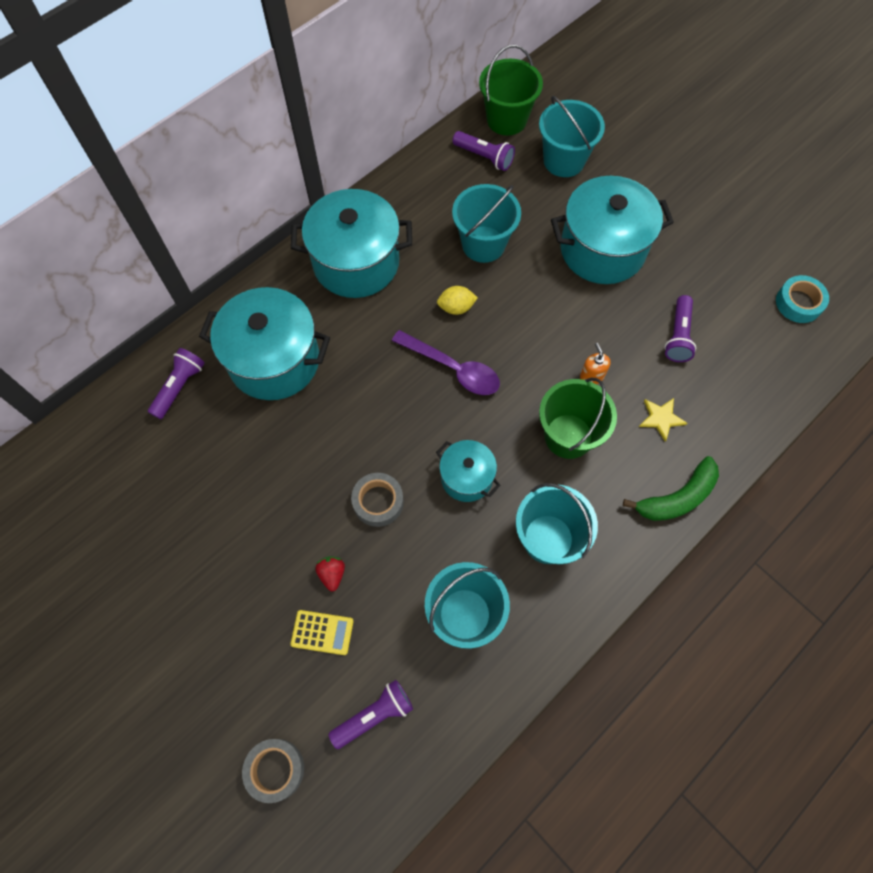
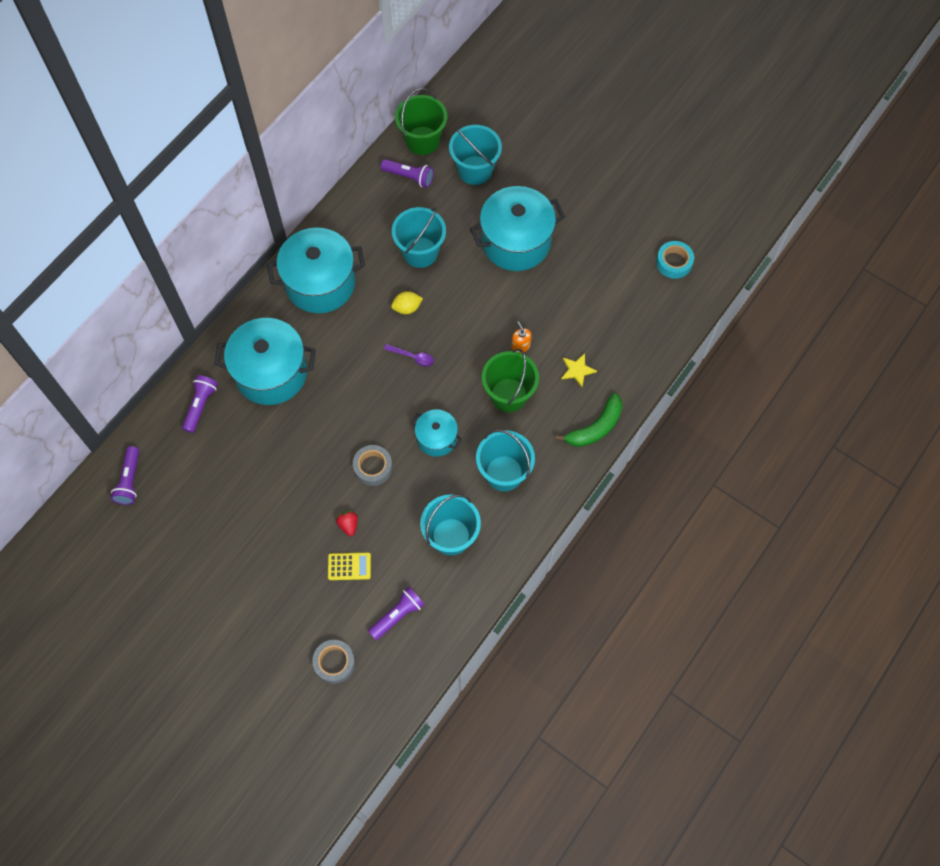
camera: 10 degrees left, 0 degrees up
purple spoon [392,330,500,395] -> purple spoon [384,344,434,367], size x0.56
purple flashlight [664,295,696,362] -> purple flashlight moved to [111,446,139,505]

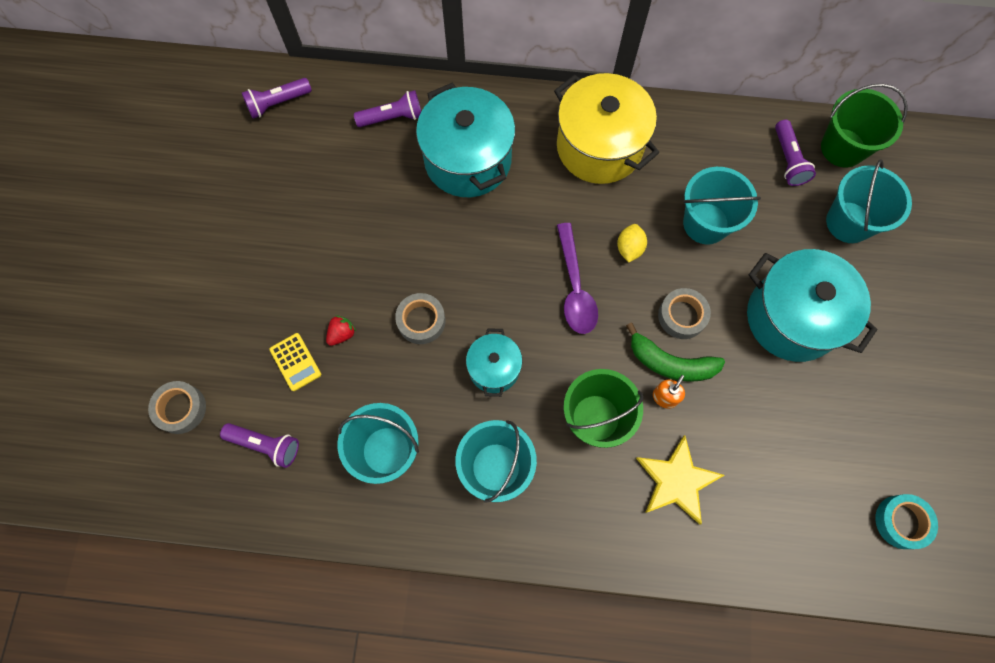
camera: 60 degrees right, 5 degrees up
turquoise pot [267,228,365,313] -> yellow pot [554,73,659,184]
purple spoon [384,344,434,367] -> purple spoon [557,223,598,334], size x1.78
yellow lemon [391,291,423,314] -> yellow lemon turned 60 degrees clockwise [617,224,647,262]
green banana [555,393,623,447] -> green banana moved to [626,323,725,382]
yellow star [561,353,597,387] -> yellow star [636,435,724,525], size x1.74
none -> grey tape [658,288,711,339]

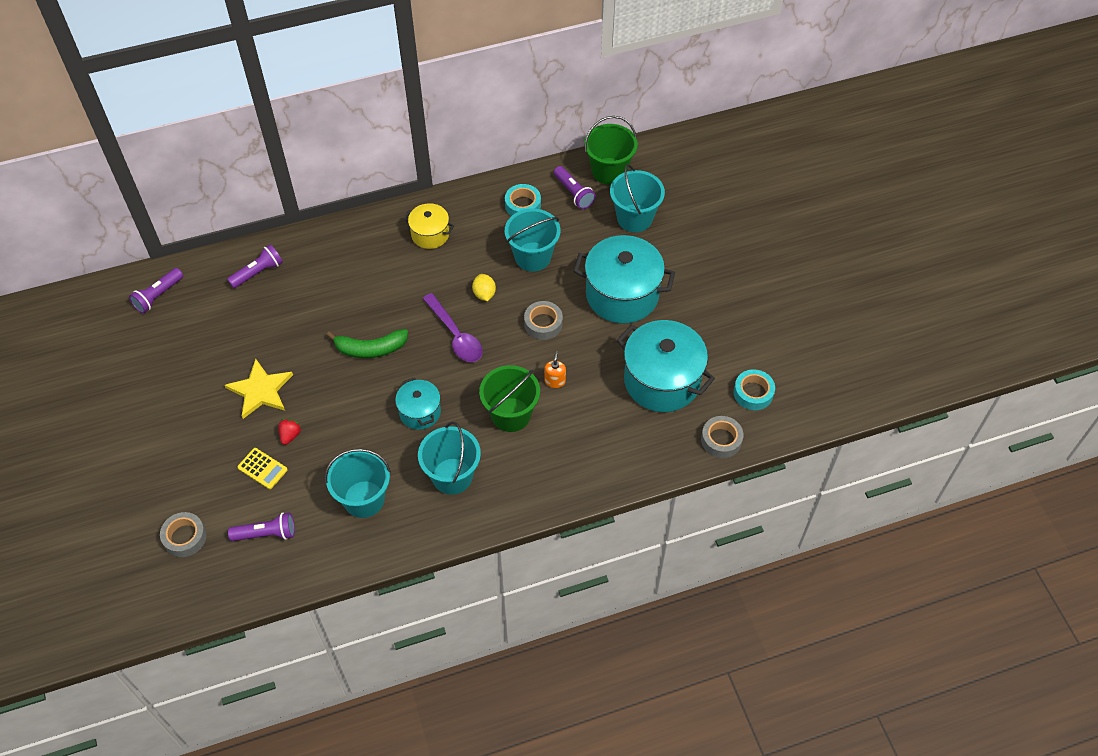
camera: 25 degrees left, 15 degrees down
grey tape [395,293,446,344] -> grey tape moved to [701,416,744,458]
turquoise pot [416,83,515,197] -> turquoise pot moved to [617,320,715,412]
yellow pot [554,73,659,184] -> yellow pot [403,203,454,249], size x0.54
green banana [626,323,725,382] -> green banana moved to [326,329,408,358]
yellow star [636,435,724,525] -> yellow star moved to [225,359,293,419]
none -> turquoise tape [505,184,541,216]

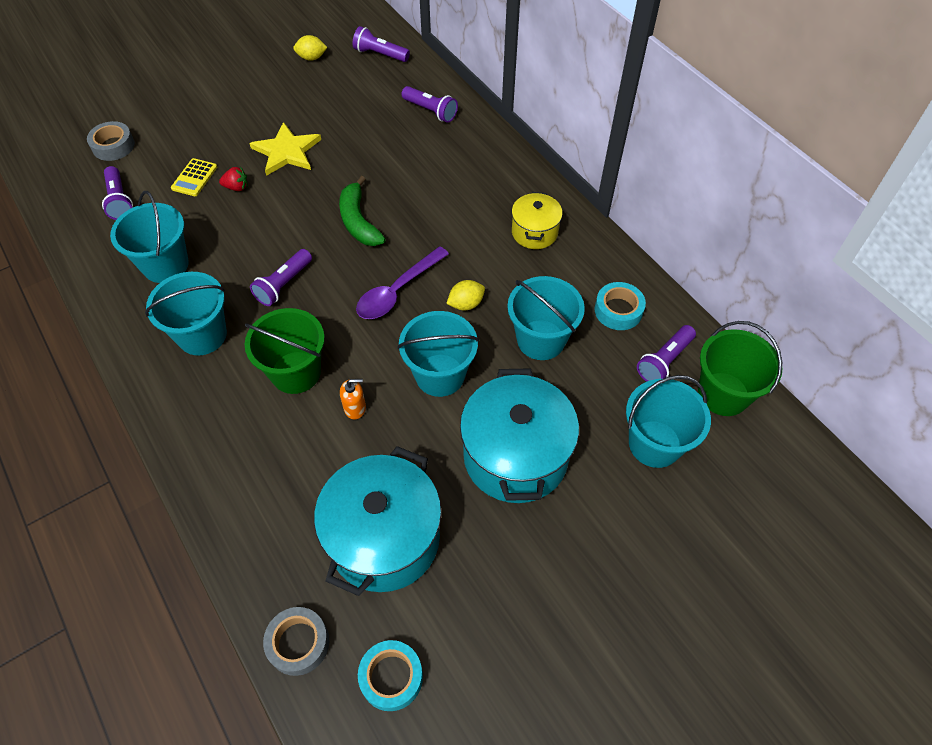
camera: 75 degrees right, 0 degrees up
turquoise pot [395,377,441,430] -> purple flashlight [250,249,312,306]
grey tape [524,301,563,340] -> turquoise bucket [397,311,479,397]
none -> yellow lemon [293,35,327,61]

